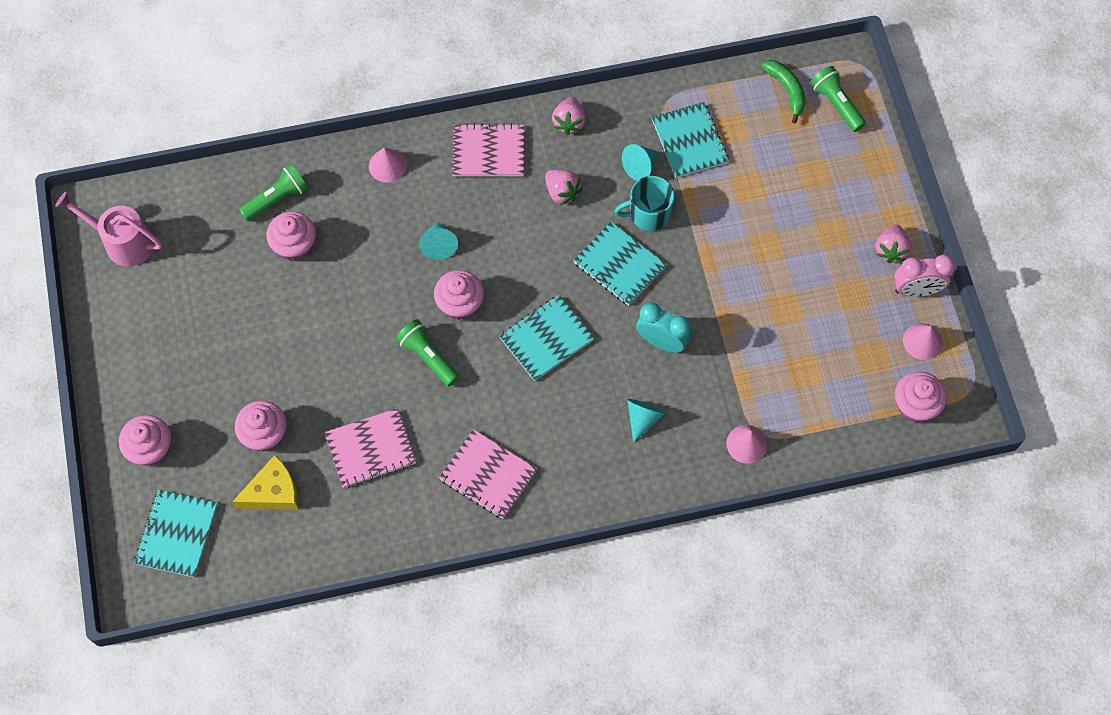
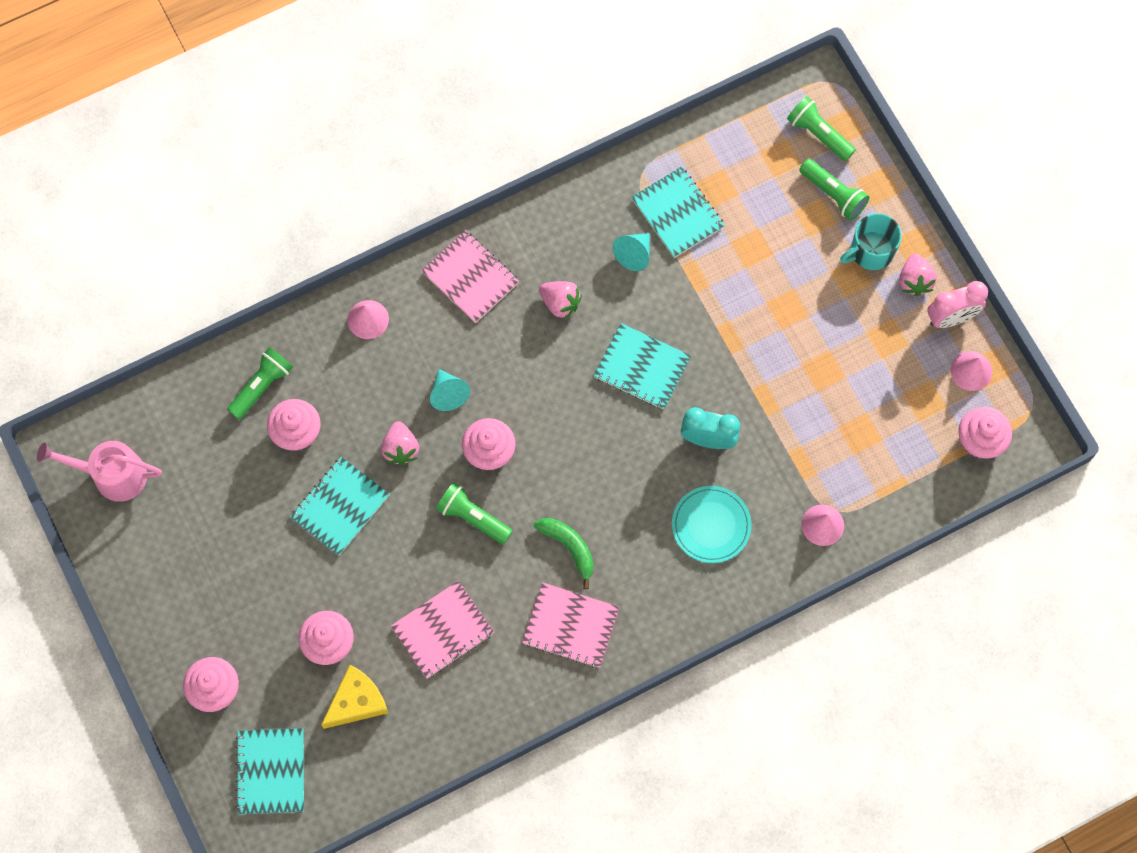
camera: 15 degrees left, 5 degrees up
pink notebook [452,123,525,177] -> pink notebook turned 60 degrees clockwise [421,230,519,323]
turquoise notebook [499,295,594,381] -> turquoise notebook moved to [290,457,390,556]
pink strawberry [552,97,586,135] -> pink strawberry moved to [381,421,419,465]
turquoise mug [615,176,675,231] -> turquoise mug moved to [840,213,902,270]
turquoise cone [627,399,666,443] -> turquoise plate [672,486,751,563]
green banana [761,60,806,123] -> green banana moved to [534,518,594,589]
none -> green flashlight [799,159,869,220]

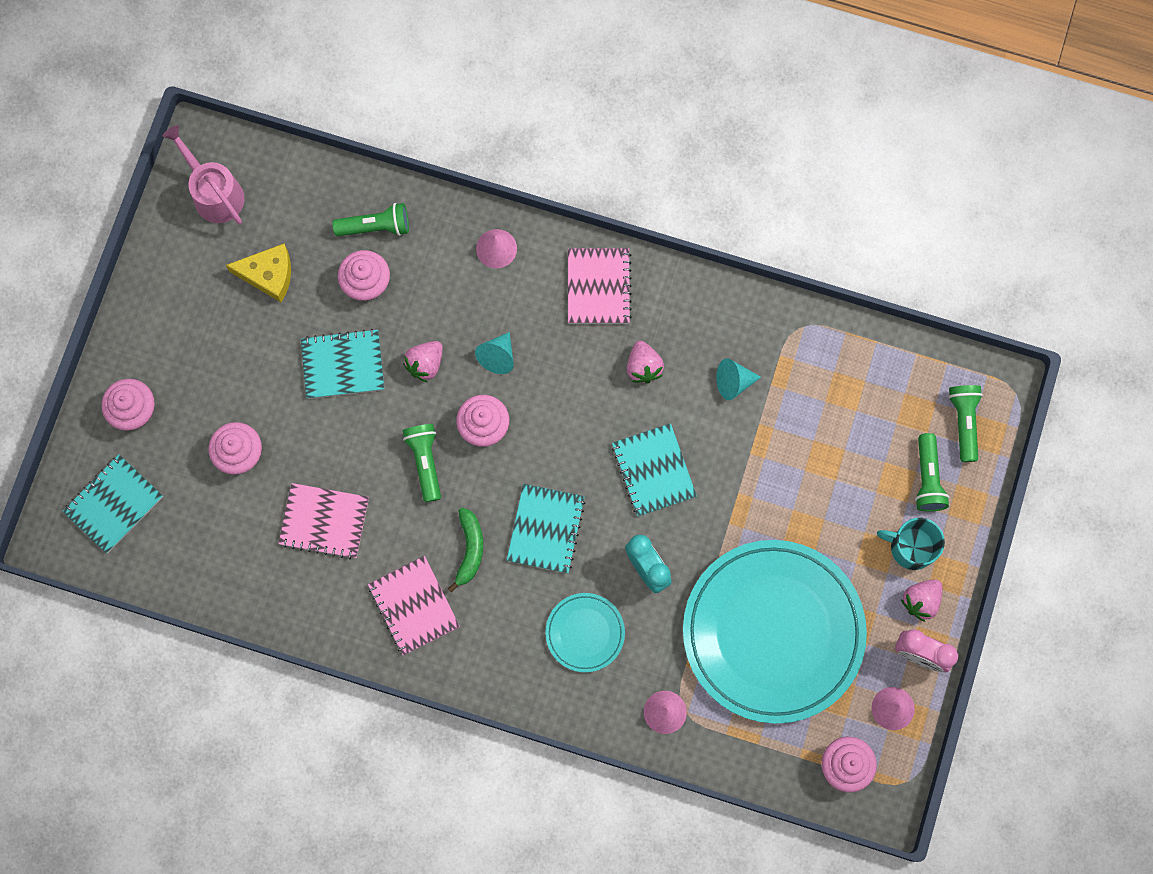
camera: 45 degrees right, 5 degrees up
yellow cheese [321,665,388,729] -> yellow cheese moved to [226,244,291,302]
turquoise notebook [631,166,725,258] -> turquoise notebook moved to [507,484,586,573]
none -> turquoise plate [683,540,867,724]

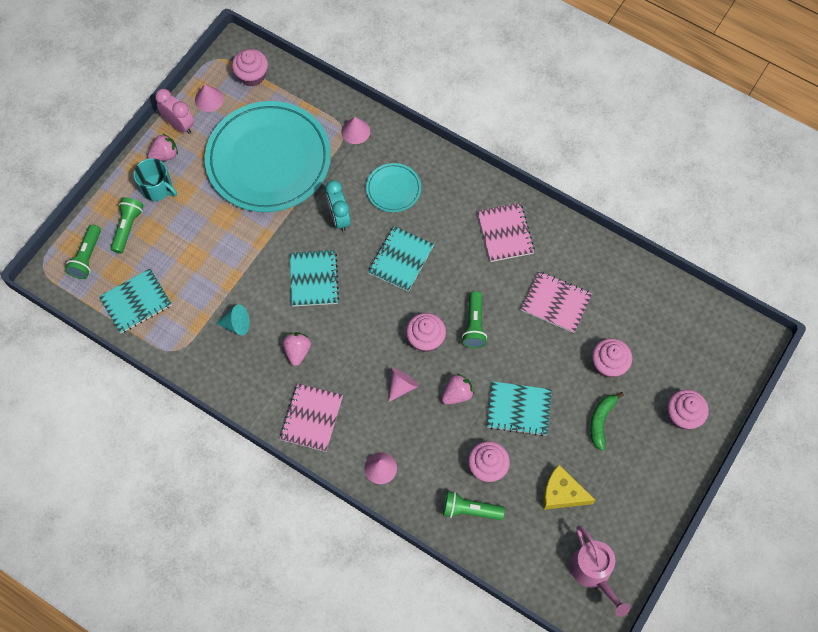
camera: 165 degrees left, 10 degrees down
turquoise notebook [62,455,163,554] -> turquoise notebook moved to [99,268,172,333]
green banana [448,508,483,592] -> green banana moved to [590,392,624,451]
turquoise cone [475,332,514,374] -> pink cone [389,368,419,402]

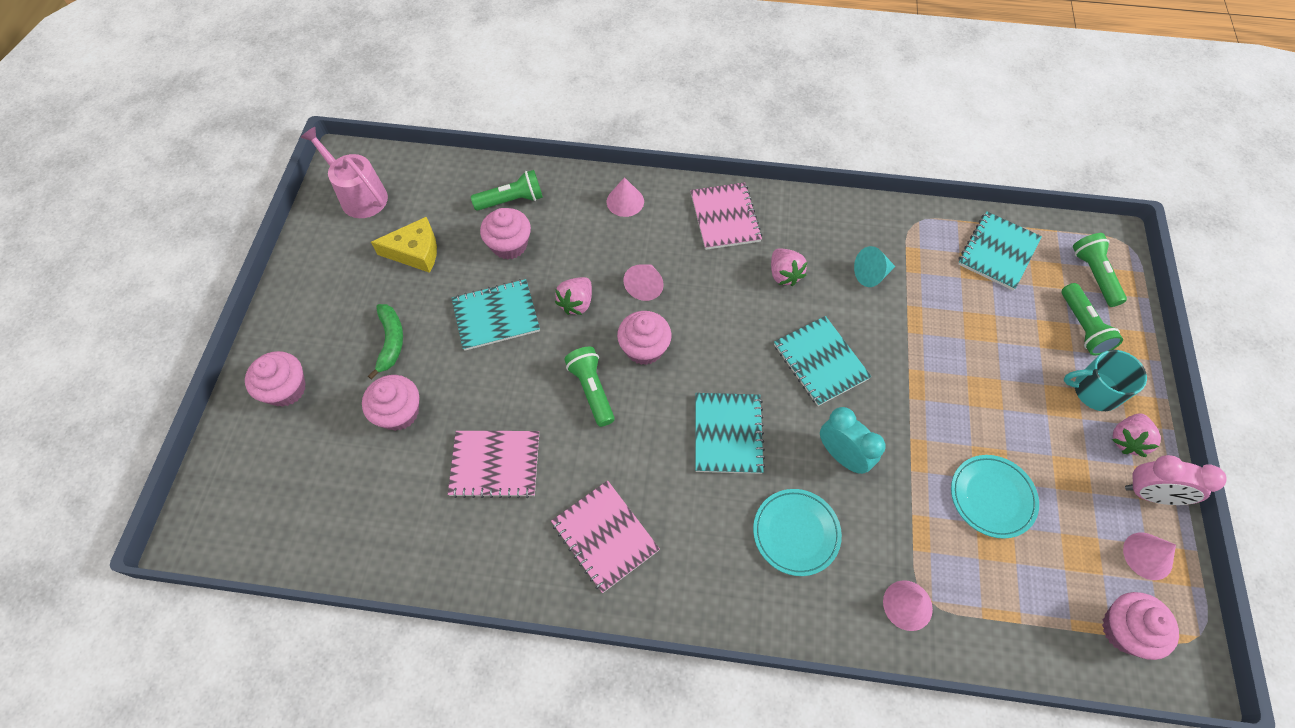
camera: 155 degrees right, 5 degrees down
turquoise plate [205,101,331,212] -> turquoise plate [951,455,1039,539], size x0.44

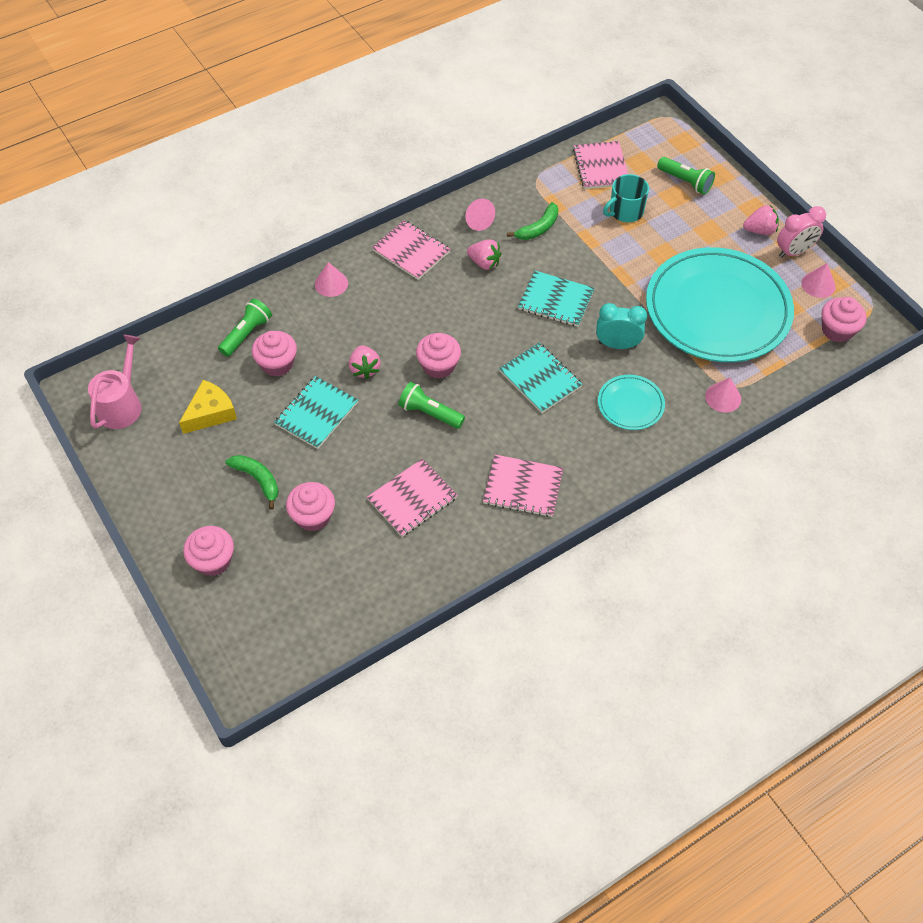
camera: 40 degrees left, 5 degrees down
pink watering can [300,127,388,218] -> pink watering can turned 105 degrees clockwise [88,335,141,429]
pink cone [623,265,664,301] -> pink cone moved to [466,198,495,231]
turquoise cone [854,246,896,287] -> green banana [507,202,558,240]
turquoise plate [951,455,1039,539] -> turquoise plate [646,247,794,362], size x2.30
turquoise notebook [958,212,1042,290] -> pink notebook [573,141,628,189]
turquoise mug [1064,350,1147,411] -> turquoise mug moved to [603,174,649,222]
green flashlight [1073,233,1127,307] -> none
pink strawberry [1112,413,1161,457] -> pink strawberry turned 90 degrees counterclockwise [743,205,779,235]

